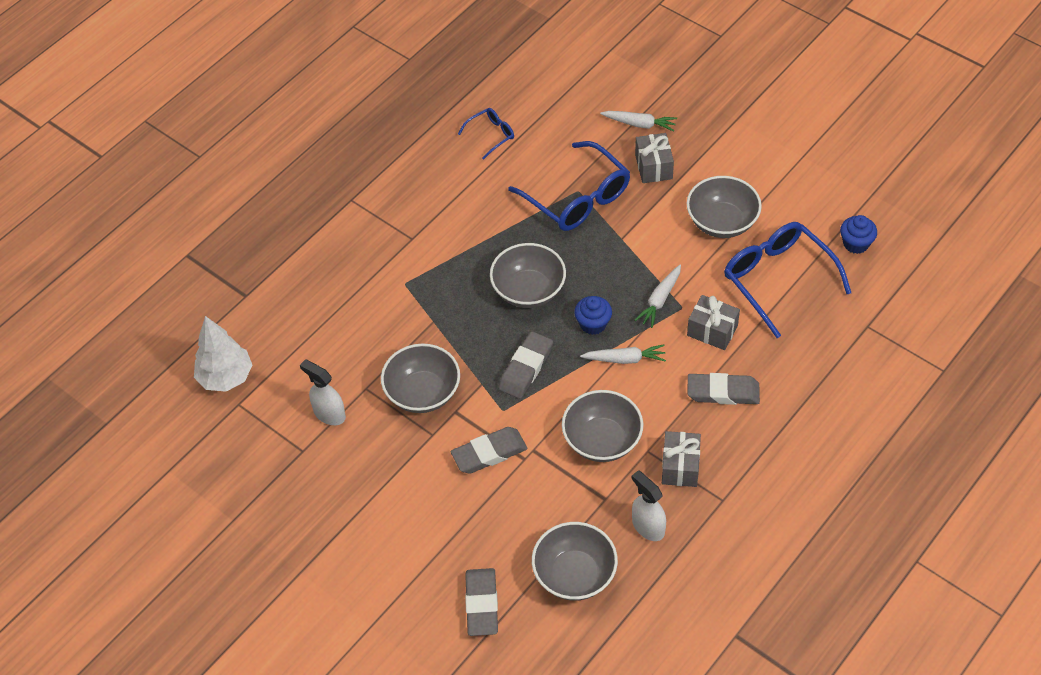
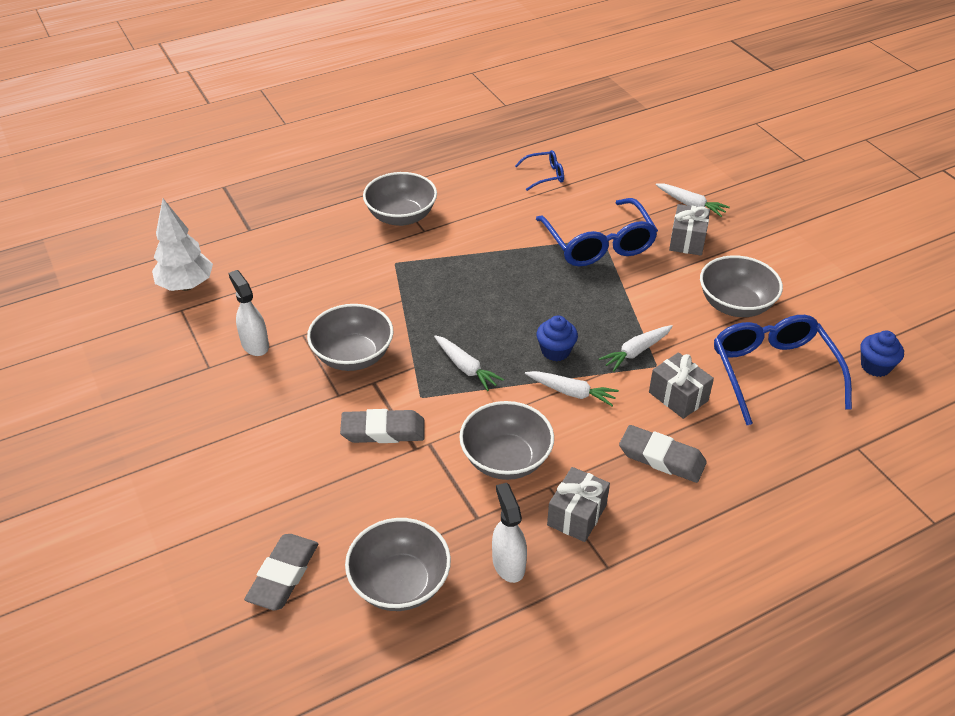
camera: 20 degrees right, 10 degrees down
grey bowl [490,243,566,308] -> grey bowl moved to [363,172,437,226]
grey eraser [498,331,553,399] -> white carrot [434,335,504,391]

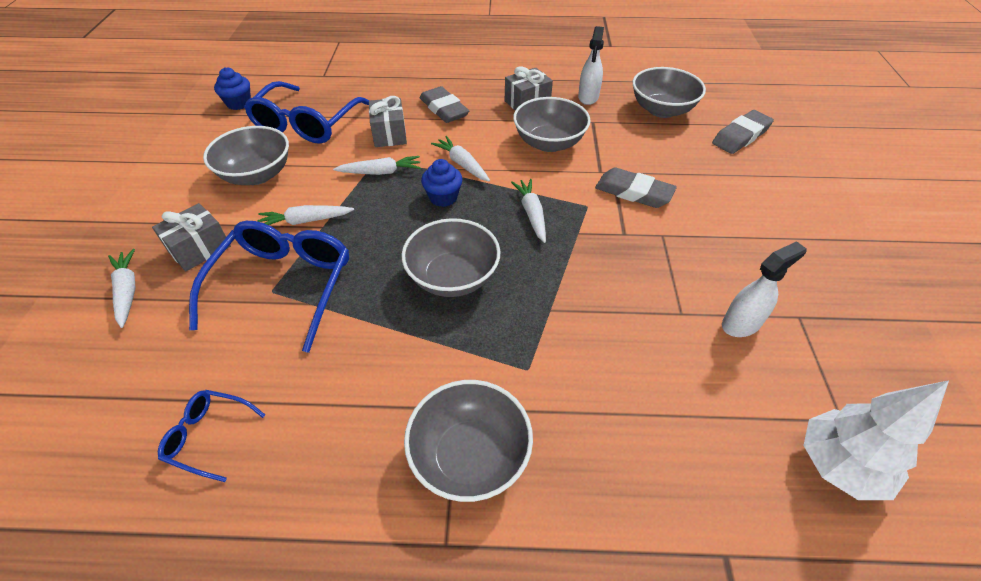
camera: 150 degrees left, 5 degrees up
white spray bottle [229,270,269,356] -> white spray bottle turned 120 degrees counterclockwise [722,241,807,337]
grey bowl [307,304,393,371] -> grey bowl moved to [401,218,501,297]
none -> white carrot [258,205,354,225]

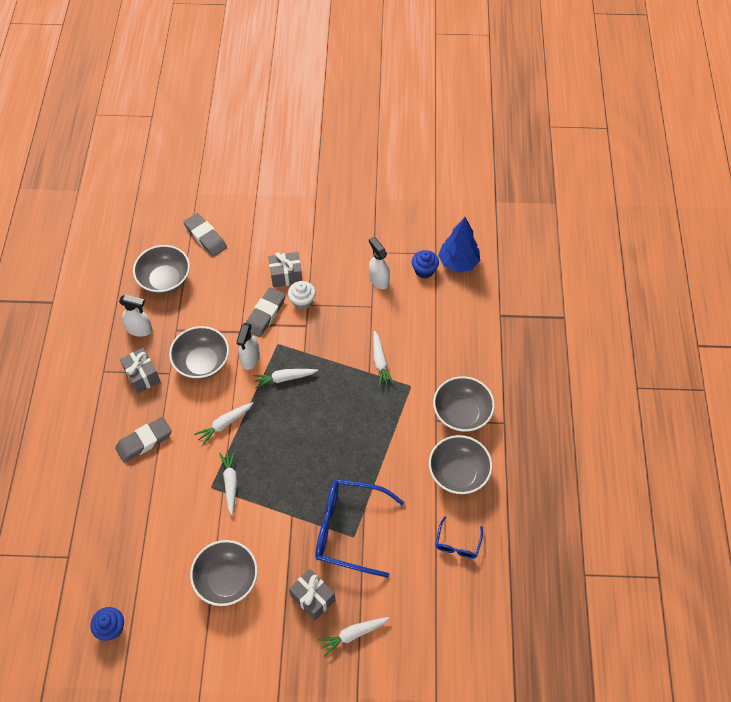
camera: 90 degrees left, 10 degrees up
blue glasses [244,81,370,144] -> none
white carrot [258,205,354,225] -> white carrot moved to [373,330,394,387]
grey gift [369,96,407,147] -> grey gift moved to [268,252,302,287]
grey bowl [401,218,501,297] -> grey bowl moved to [429,435,492,494]
blue cupcake [421,159,463,207] -> blue cupcake moved to [412,250,439,278]
white tree [803,380,949,500] -> blue tree [438,217,480,272]
none -> white spray bottle [237,323,260,370]
none -> white cupcake [288,281,316,309]

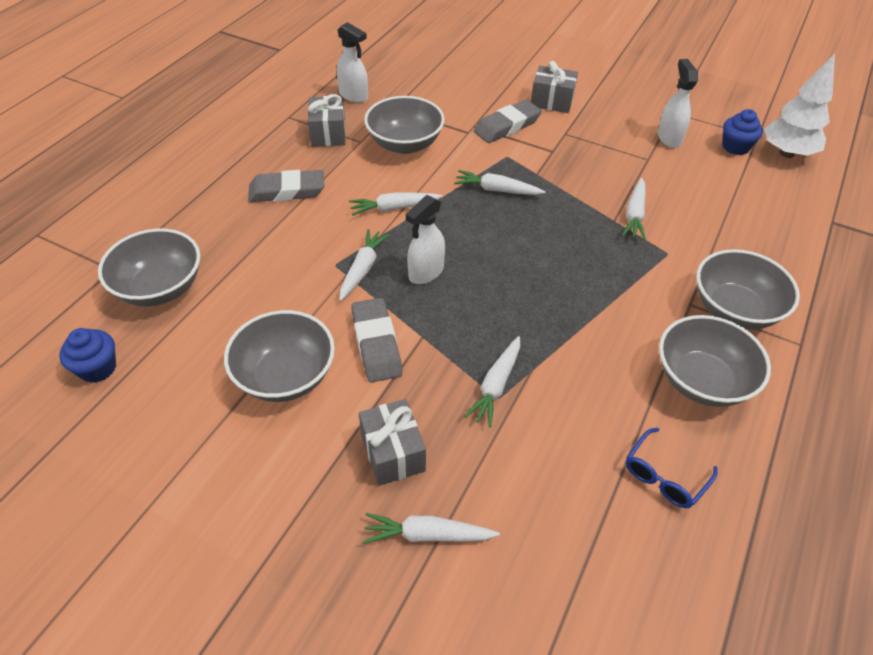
camera: 25 degrees right, 10 degrees down
grey bowl [133,245,190,294] -> grey bowl moved to [98,229,200,306]
grey eraser [184,213,227,257] -> grey eraser moved to [351,298,403,383]
white spray bottle [237,323,260,370] -> white spray bottle moved to [406,195,445,284]
white cupcake [288,281,316,309] -> none
blue glasses [315,479,404,578] -> white carrot [464,336,520,427]
blue tree [438,217,480,272] -> white tree [764,53,835,158]

